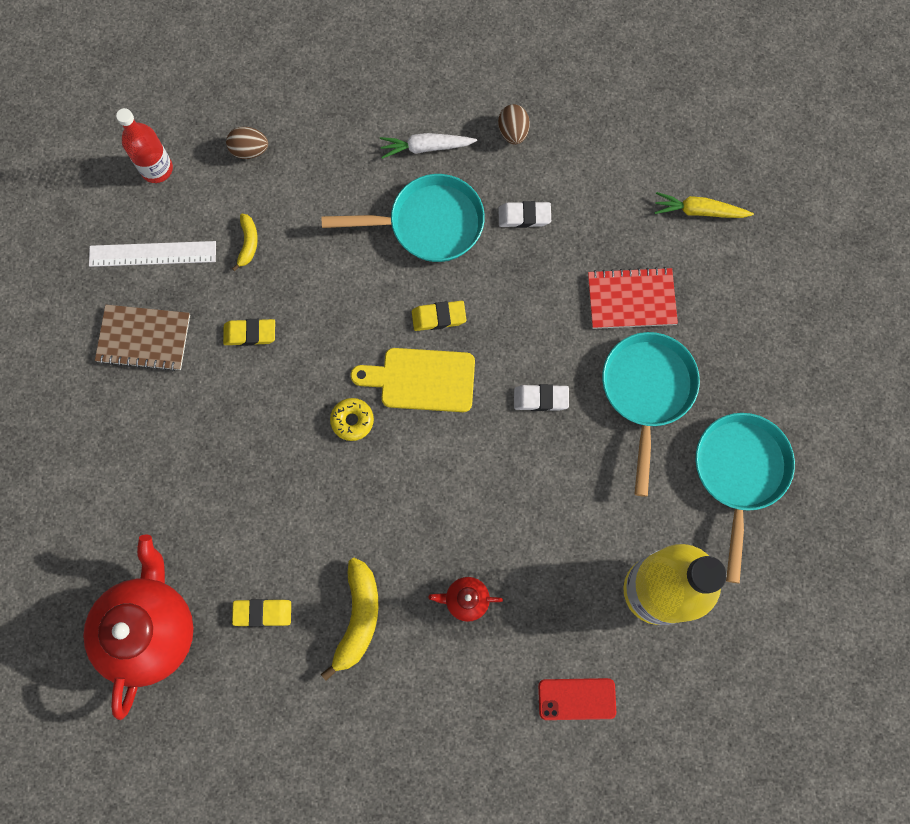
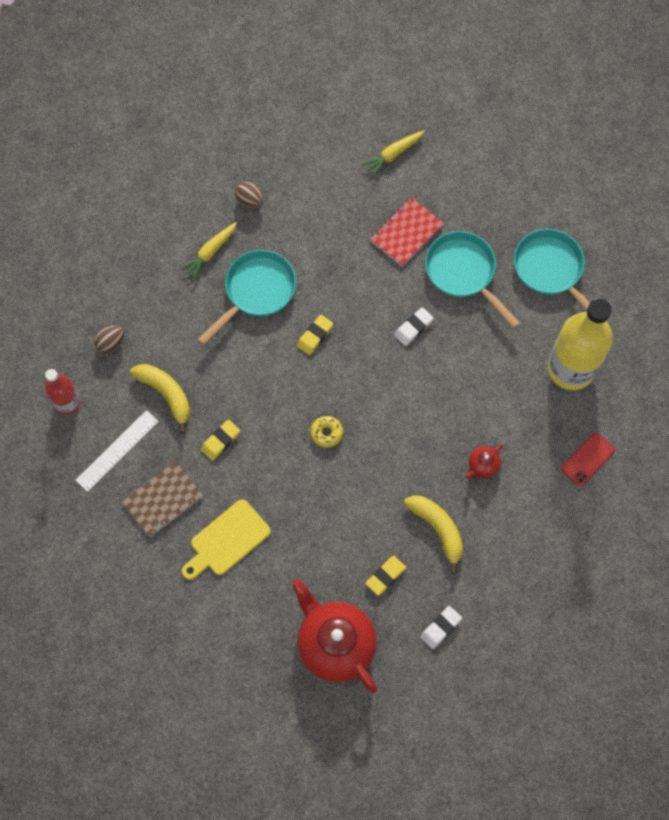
camera: 45 degrees left, 5 degrees down
yellow banana [232,214,258,271] -> yellow banana [130,364,190,434], size x1.83
yellow cutting board [351,348,475,412] -> yellow cutting board moved to [182,499,271,580]
white carrot [380,133,477,159] -> yellow carrot [181,222,237,280]
white eraser [498,201,551,228] -> white eraser moved to [420,606,462,649]

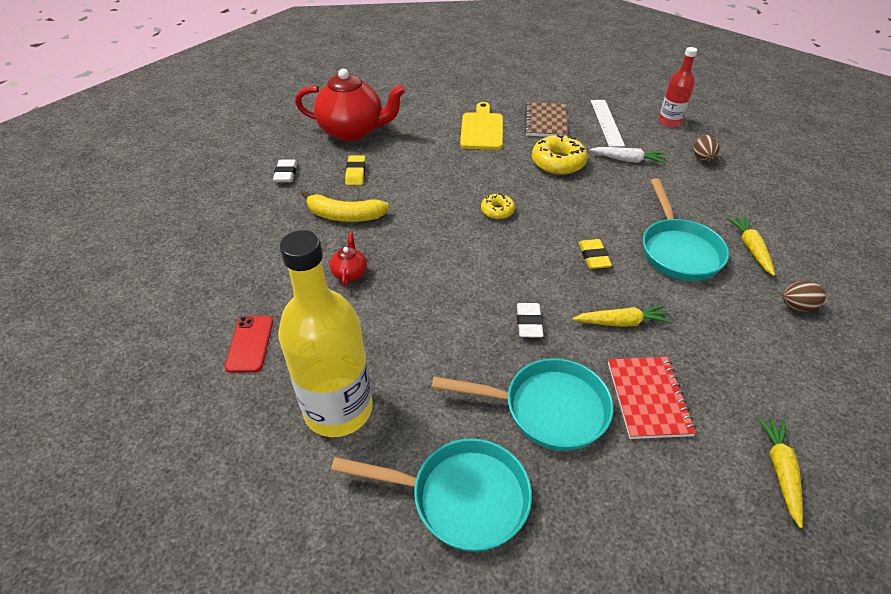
camera: 135 degrees right, 25 degrees down
yellow banana [130,364,190,434] -> white carrot [590,147,666,163]
yellow eraser [201,420,240,461] -> yellow donut [532,135,588,175]
none -> yellow carrot [572,305,672,327]

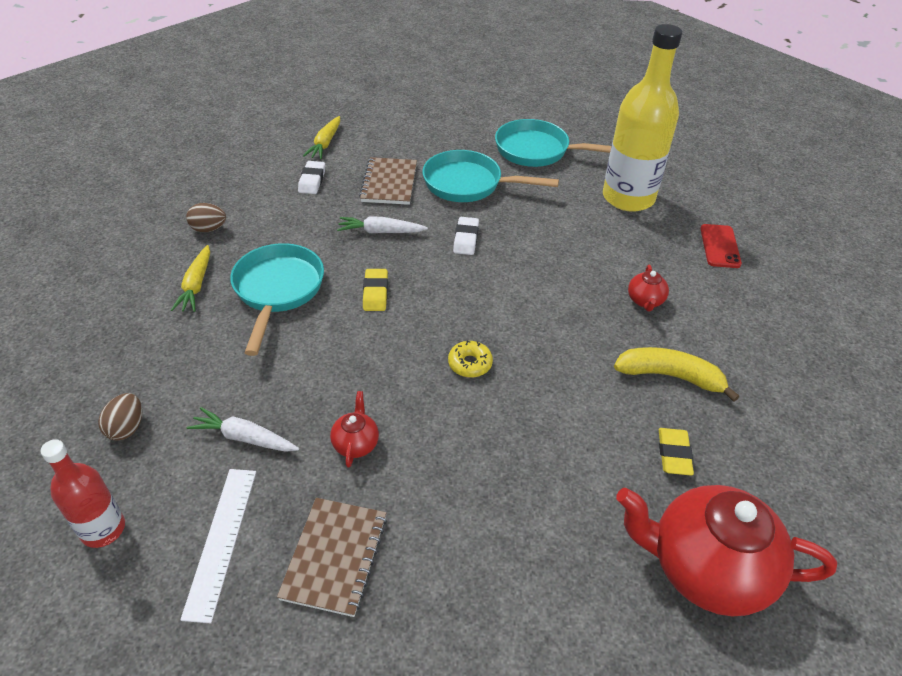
camera: 175 degrees left, 0 degrees up
white eraser [273,160,297,182] -> white eraser moved to [298,161,325,194]
yellow cutting board [460,102,503,150] -> none
yellow donut [532,135,588,175] -> red teapot [330,391,379,468]
yellow carrot [572,305,672,327] -> white carrot [337,216,428,233]
red notebook [608,357,696,439] -> brown notebook [359,157,417,205]

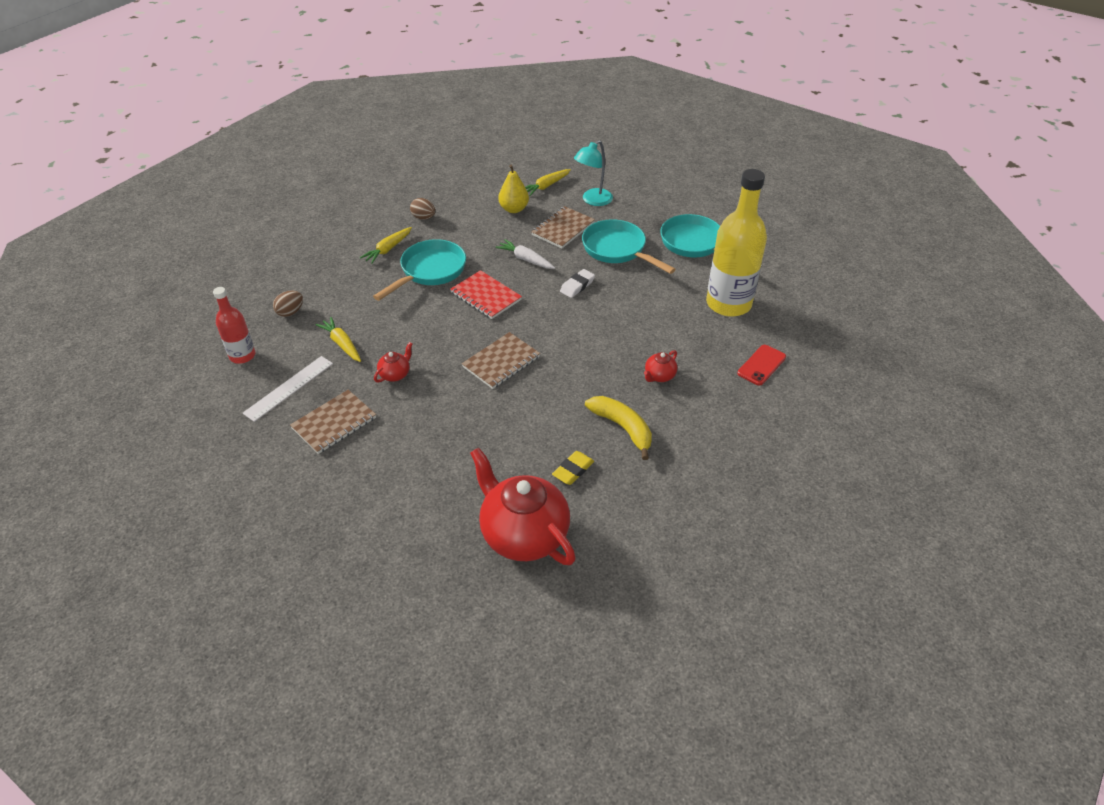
camera: 35 degrees right, 0 degrees up
white carrot [187,407,299,452] -> yellow carrot [315,317,361,362]
white eraser [298,161,325,194] -> yellow pear [498,165,529,213]
yellow eraser [363,269,388,311] -> red notebook [450,270,522,319]
yellow donut [448,341,493,378] -> brown notebook [462,332,540,389]
none -> turquoise lamp [574,140,613,206]

